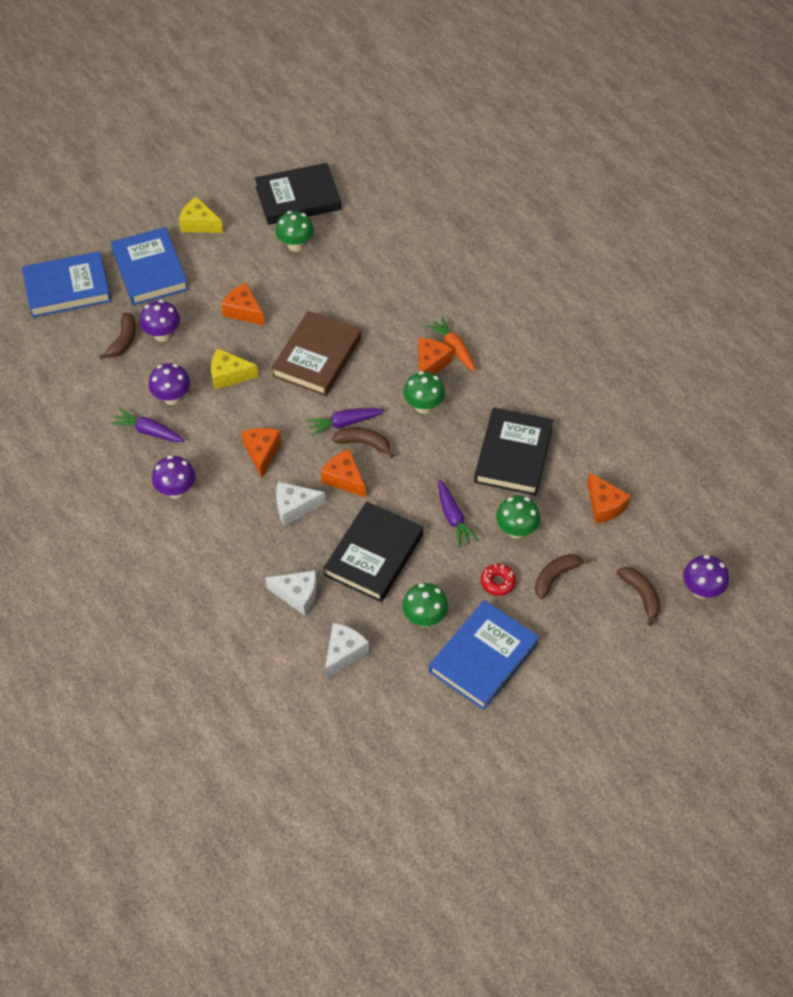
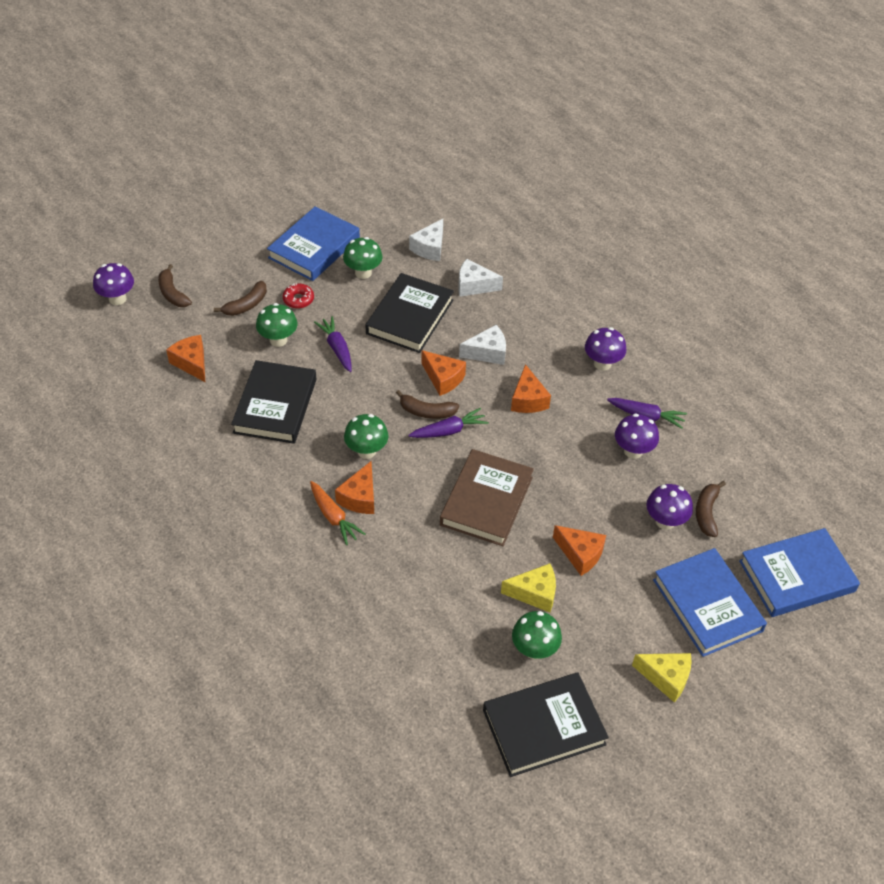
camera: 175 degrees right, 5 degrees down
yellow cheese [211,349,258,390] -> yellow cheese moved to [501,563,556,613]

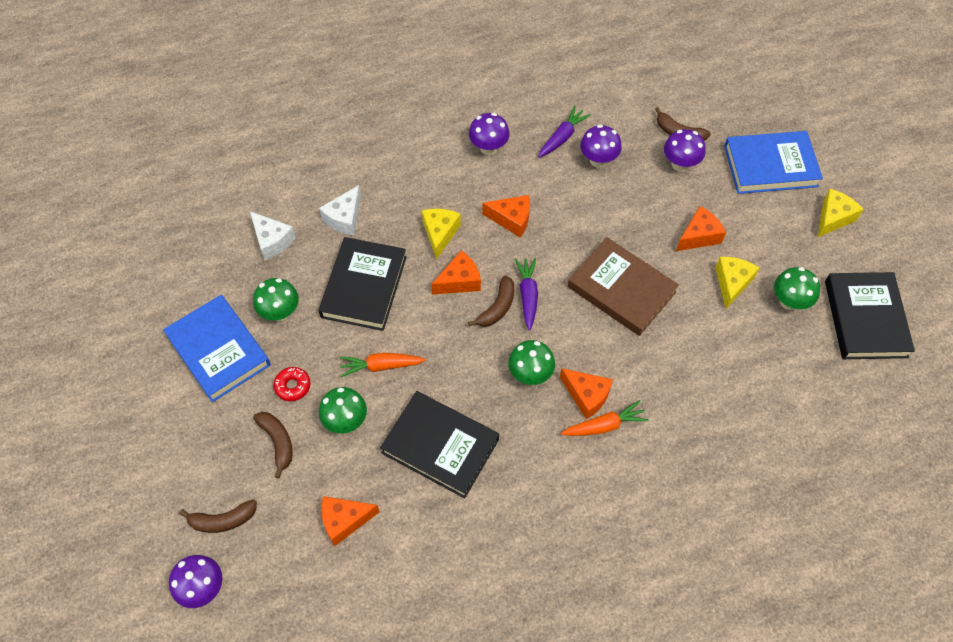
camera: 70 degrees left, 10 degrees up
purple carrot [314,316,352,372] -> orange carrot [339,353,426,377]
black book [366,273,454,353] -> black book turned 60 degrees clockwise [318,237,407,331]
white cheese [459,325,506,365] -> yellow cheese [422,208,461,260]
blue book [739,528,860,617] -> none

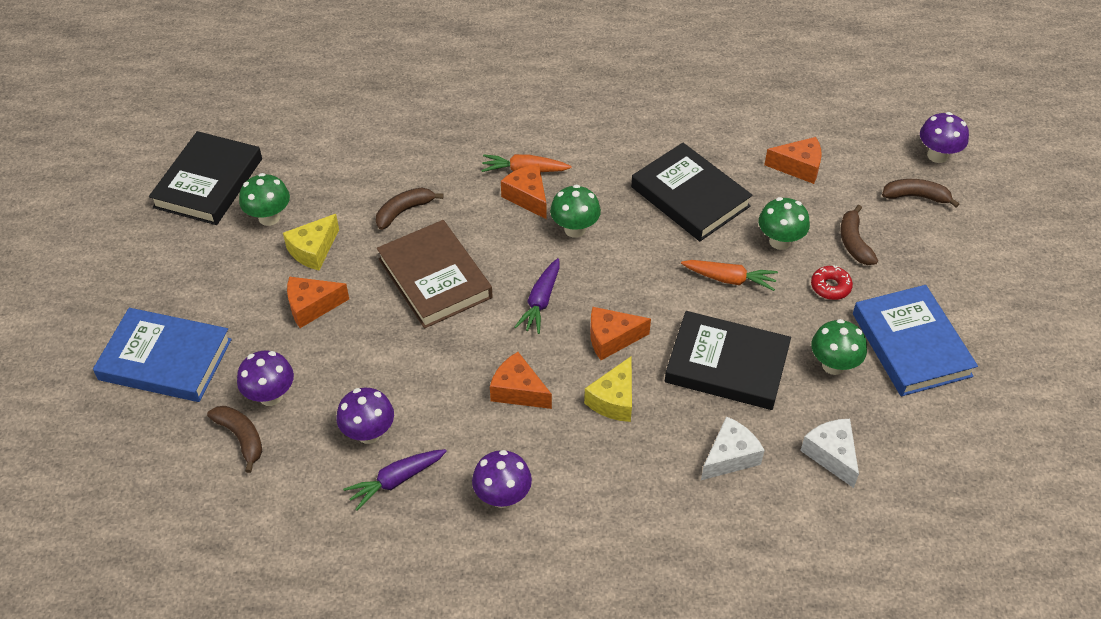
camera: 160 degrees left, 10 degrees down
black book [318,237,407,331] -> black book turned 75 degrees clockwise [665,311,791,410]
brown banana [468,276,514,327] -> brown banana moved to [376,188,444,230]
yellow cheese [818,189,864,237] -> none

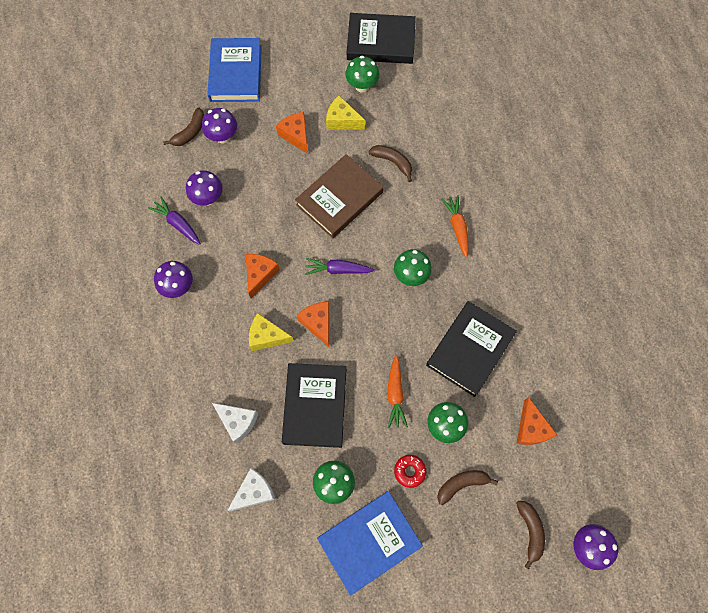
camera: 75 degrees right, 20 degrees up
orange cheese [501,164,547,219] -> none

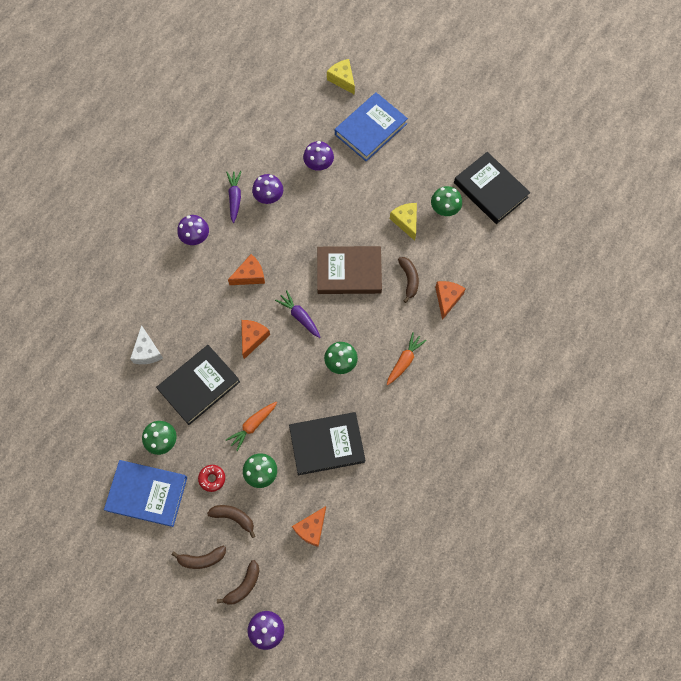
camera: 45 degrees right, 0 degrees up
brown banana [163,107,204,146] -> brown banana moved to [171,545,226,569]
white cheese [227,468,275,511] -> none
yellow cheese [249,313,294,351] -> yellow cheese moved to [327,59,355,95]
orange cheese [276,112,308,154] -> orange cheese moved to [435,281,466,320]

